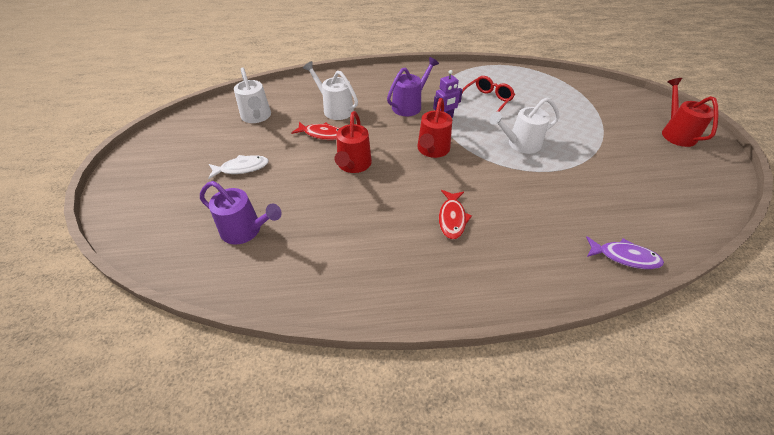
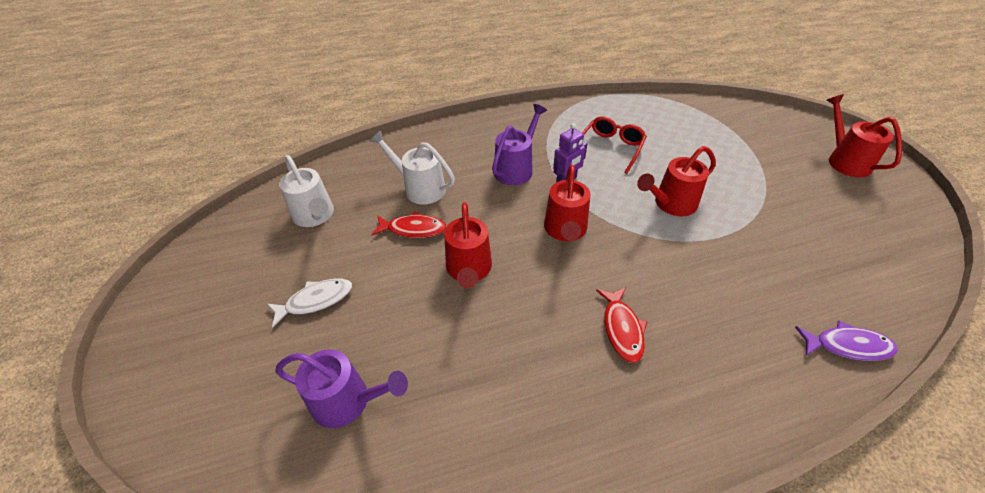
camera: 10 degrees left, 0 degrees up
white watering can [489,97,559,154] -> red watering can [637,146,716,216]

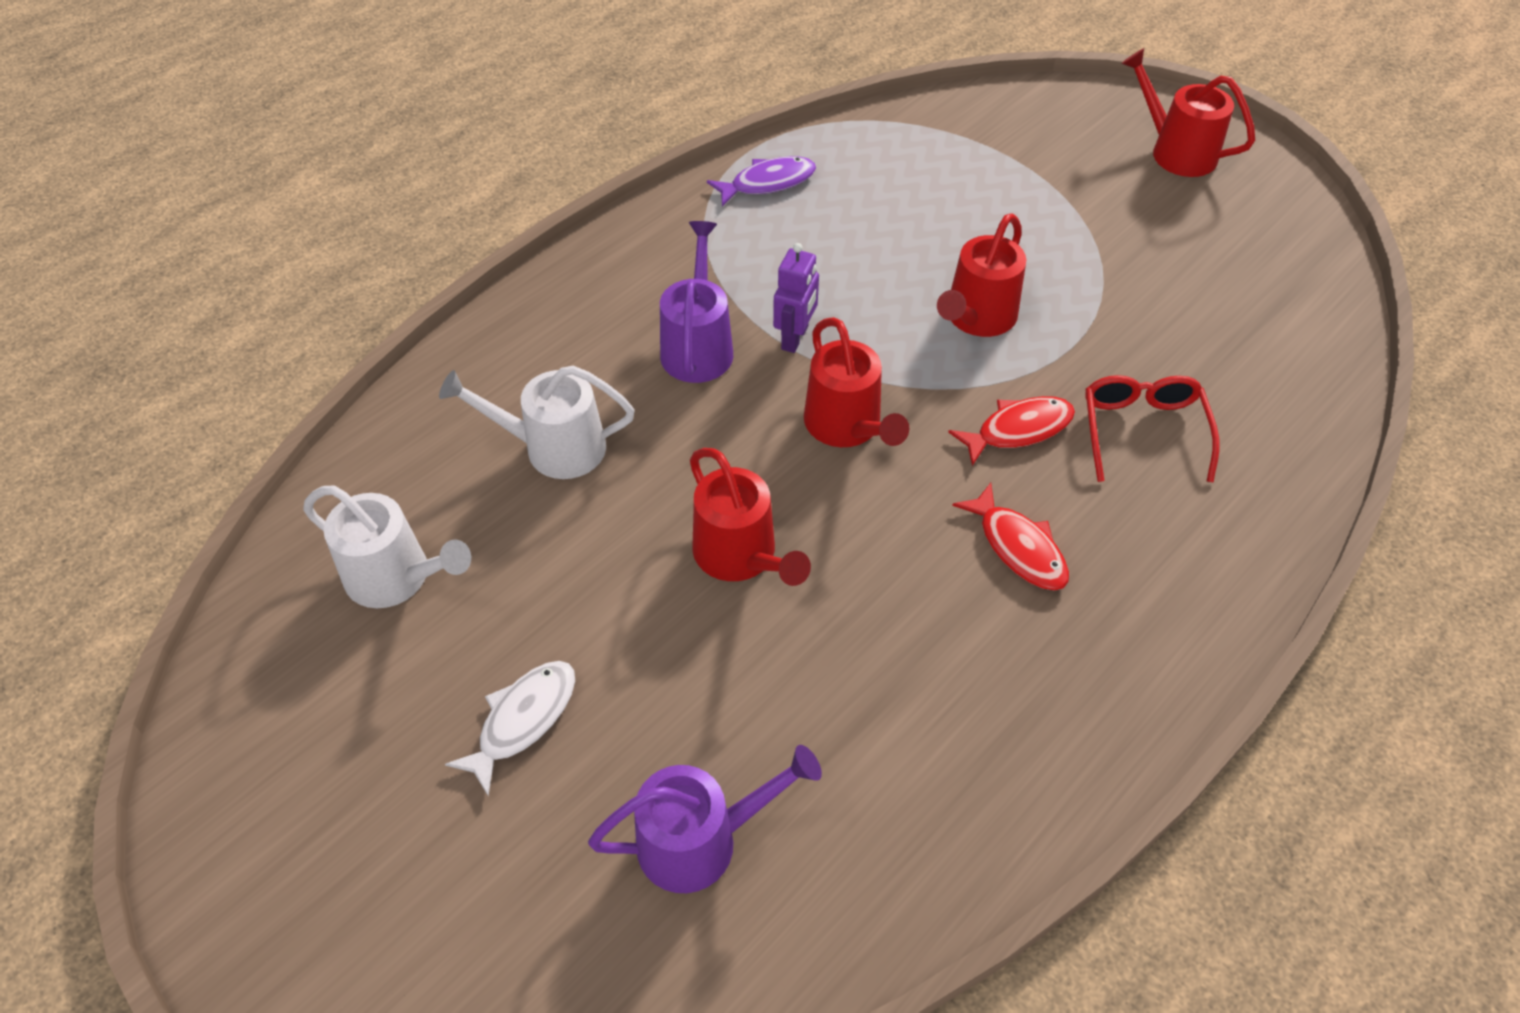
camera: 30 degrees left, 5 degrees up
red fish [371,211,446,238] -> red fish moved to [948,396,1075,466]
red glasses [582,116,647,174] -> red glasses moved to [1085,375,1220,483]
purple fish [795,320,898,361] -> purple fish moved to [707,156,816,207]

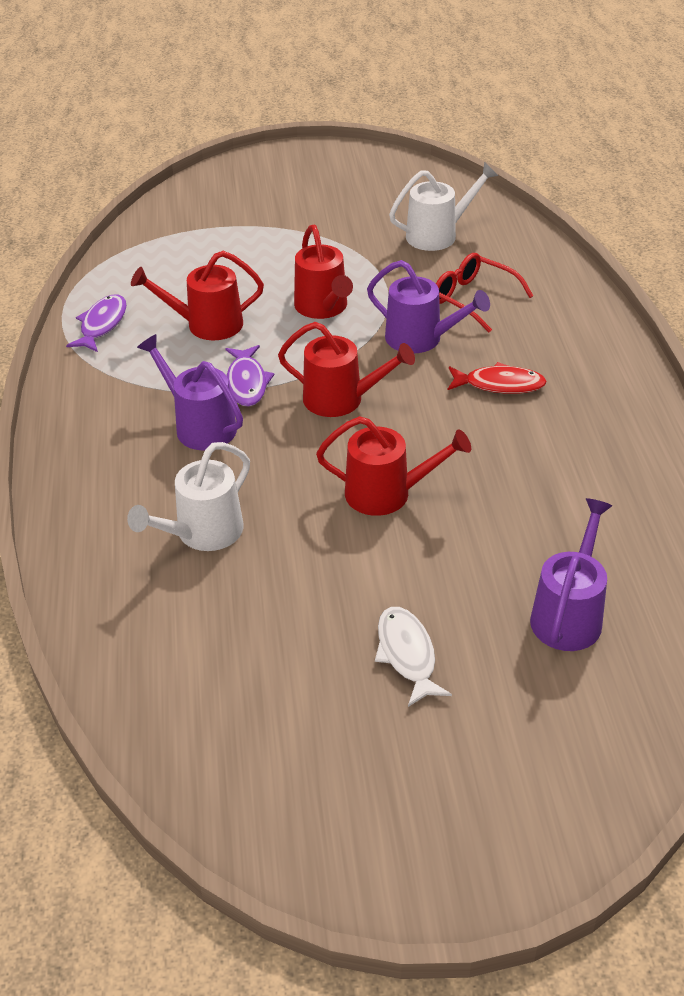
camera: 50 degrees left, 10 degrees down
white watering can [303,486,471,608] -> white watering can moved to [389,162,498,251]
purple robot [773,243,819,353] -> purple fish [225,345,275,407]
red fish [948,396,1075,466] -> purple watering can [367,260,490,353]
red watering can [1121,48,1255,177] -> red watering can moved to [131,251,264,340]

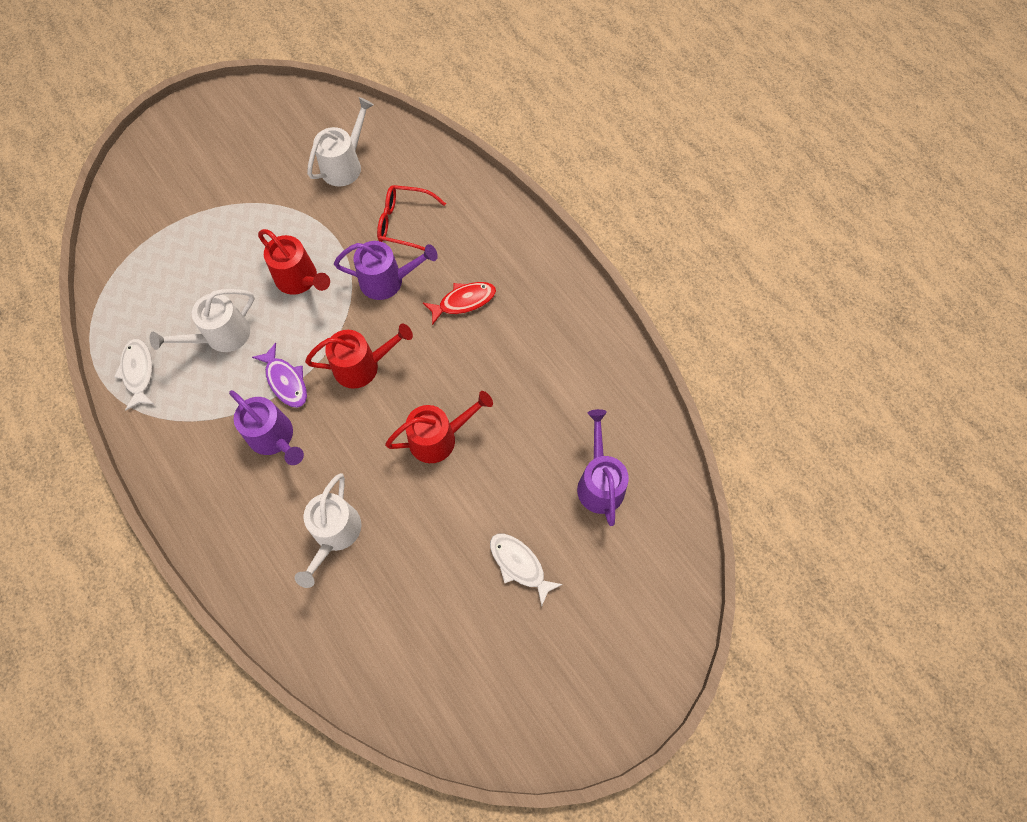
camera: 30 degrees left, 25 degrees up
purple fish [66,294,127,352] -> white fish [114,339,154,410]
red watering can [131,251,264,340] -> white watering can [150,289,254,352]
purple watering can [137,334,243,450] -> purple watering can turned 150 degrees counterclockwise [229,390,304,465]

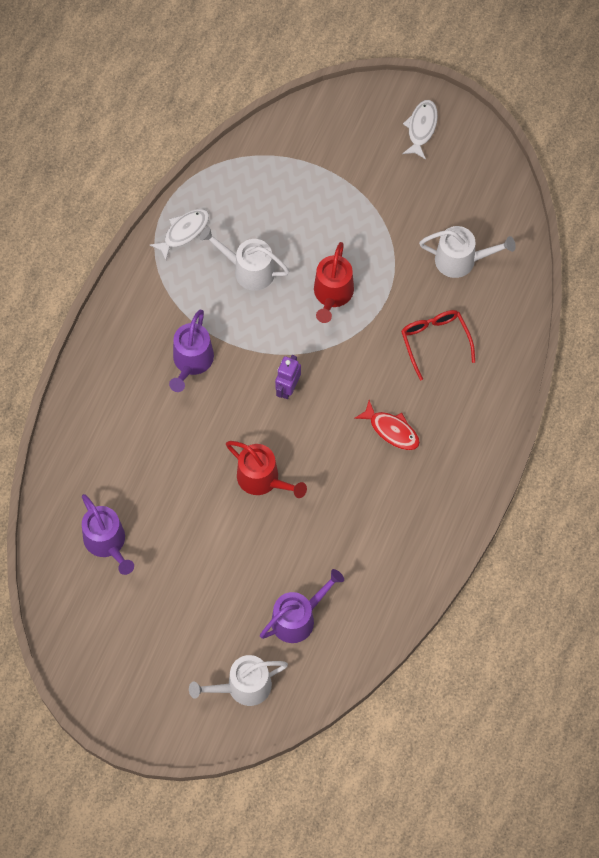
camera: 60 degrees right, 0 degrees up
purple fish [252,343,307,408] -> none
white watering can [295,473,361,588] -> white watering can moved to [189,655,288,706]
red watering can [305,324,413,389] -> purple robot [275,355,301,399]
purple watering can [334,241,438,300] -> purple watering can moved to [82,494,134,575]
white fish [490,534,563,606] -> white fish moved to [402,100,438,159]

